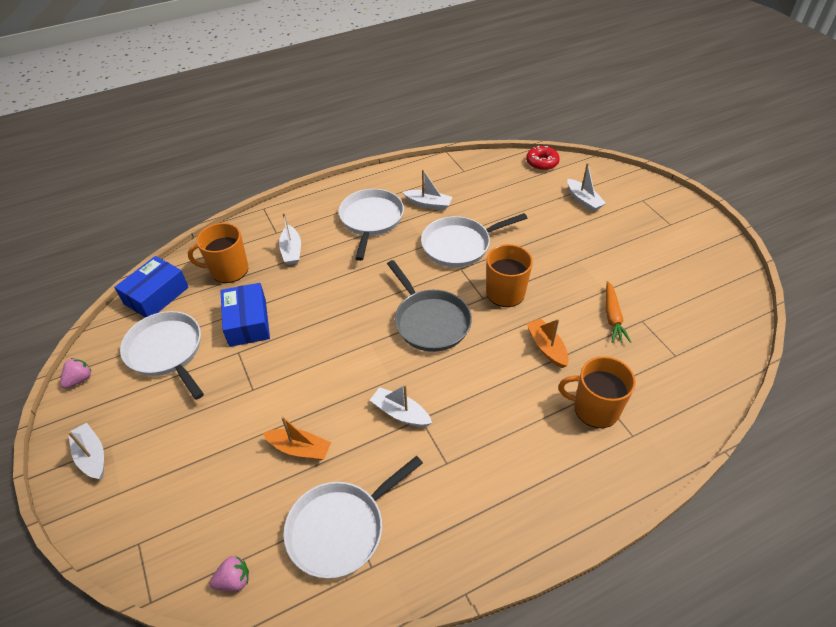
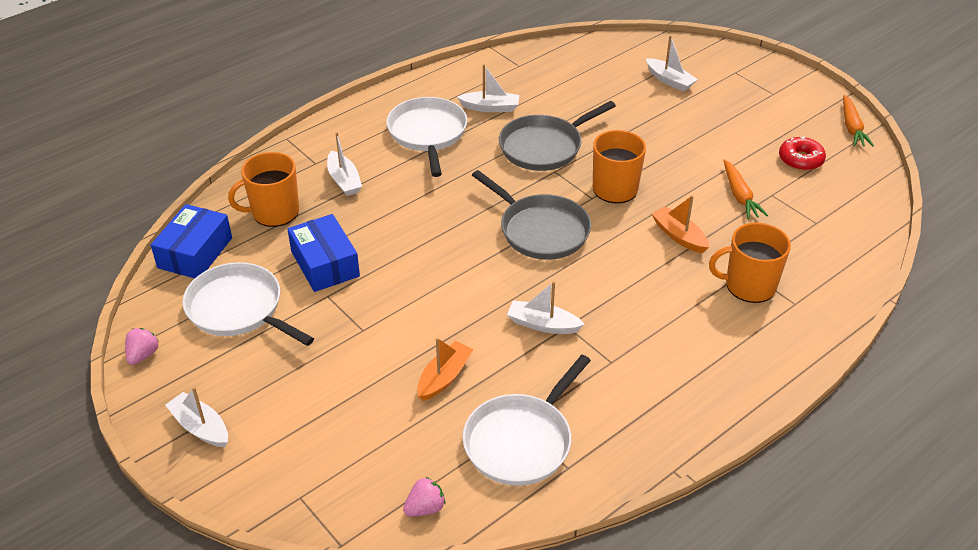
camera: 15 degrees left, 5 degrees down
orange boat [263,416,331,460] -> orange boat turned 60 degrees counterclockwise [417,338,474,401]
white pan [421,213,527,267] -> grey pan [499,101,616,171]
red donut [526,146,560,170] -> red donut moved to [779,137,826,171]
none -> orange carrot [843,95,874,147]

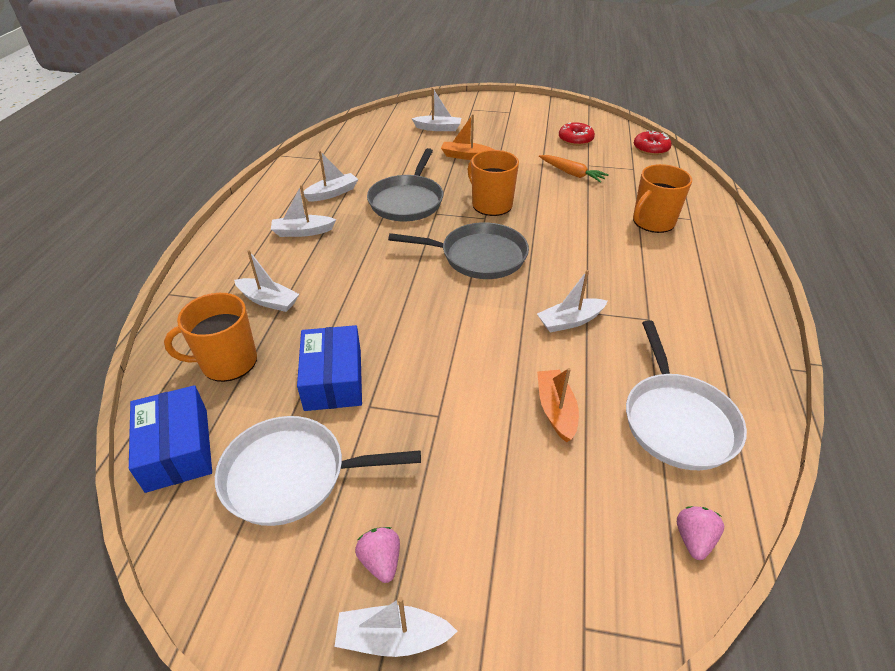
camera: 40 degrees left, 0 degrees up
pink strawberry [125,328,159,365] -> pink strawberry moved to [355,527,400,583]
orange mug [228,152,299,227] -> orange mug turned 45 degrees clockwise [164,293,257,382]
blue box [287,214,360,292] -> blue box turned 60 degrees clockwise [297,325,362,411]
white pan [386,97,467,177] -> white boat [271,185,336,237]
orange boat [652,195,709,253] -> orange boat moved to [441,114,494,160]
orange carrot [843,95,874,147] -> none
none -> red donut [634,130,672,155]

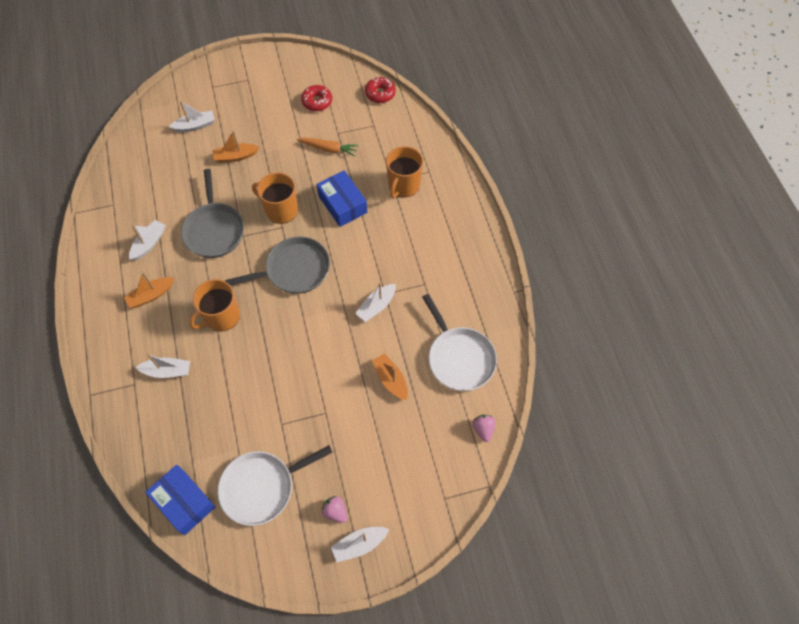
camera: 25 degrees left, 20 degrees up
orange mug [164,293,257,382] -> orange mug moved to [189,279,240,332]
white boat [271,185,336,237] -> orange boat [124,272,174,308]
blue box [297,325,362,411] -> blue box moved to [316,170,367,227]

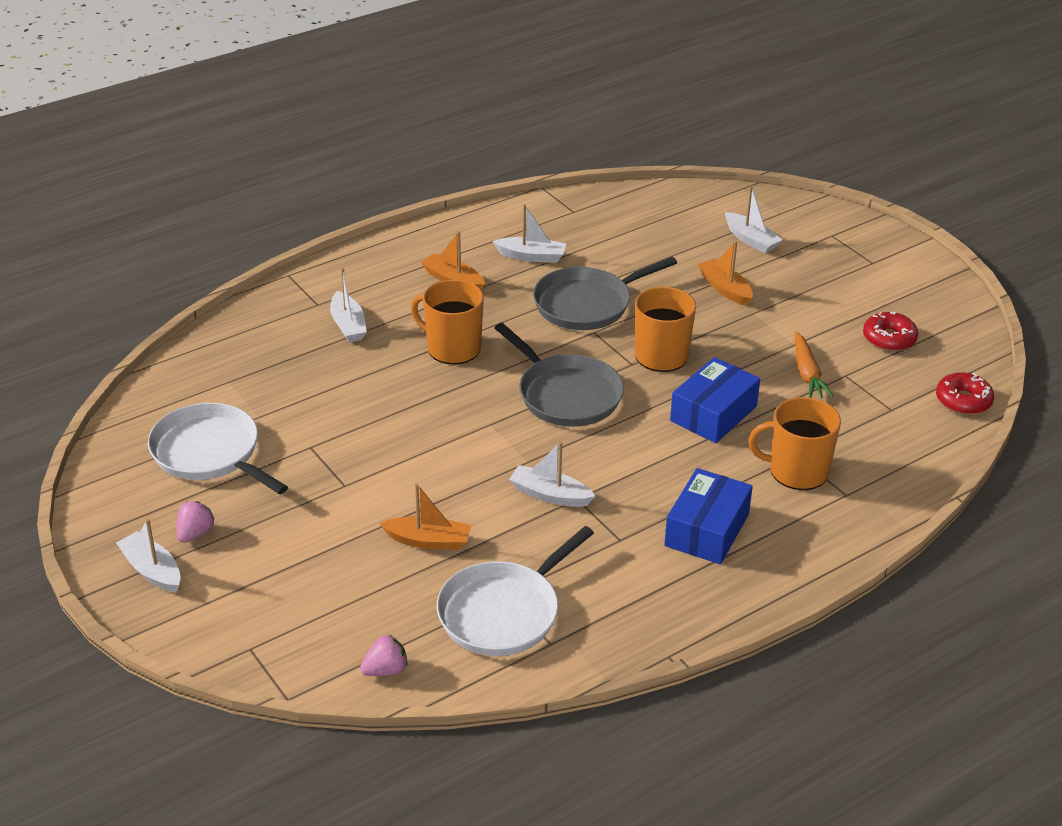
camera: 70 degrees right, 25 degrees down
blue box [145,465,215,535] -> blue box moved to [664,468,753,564]
orange boat [372,353,408,400] -> orange boat turned 60 degrees clockwise [379,484,471,550]

